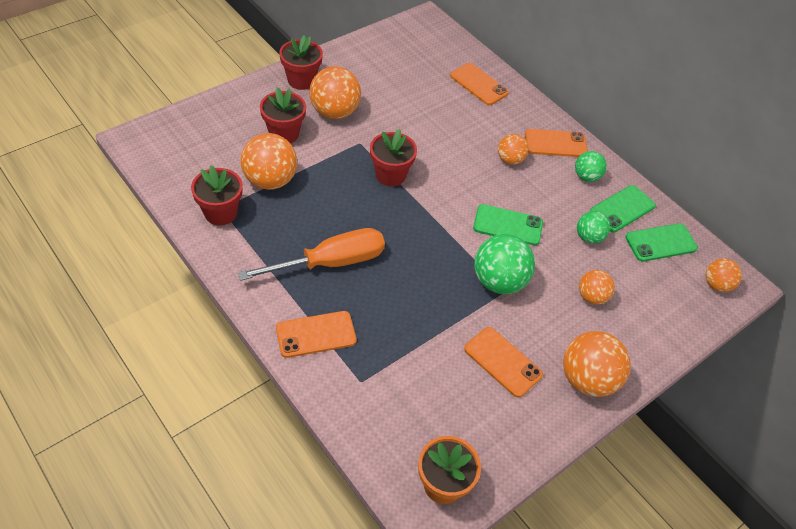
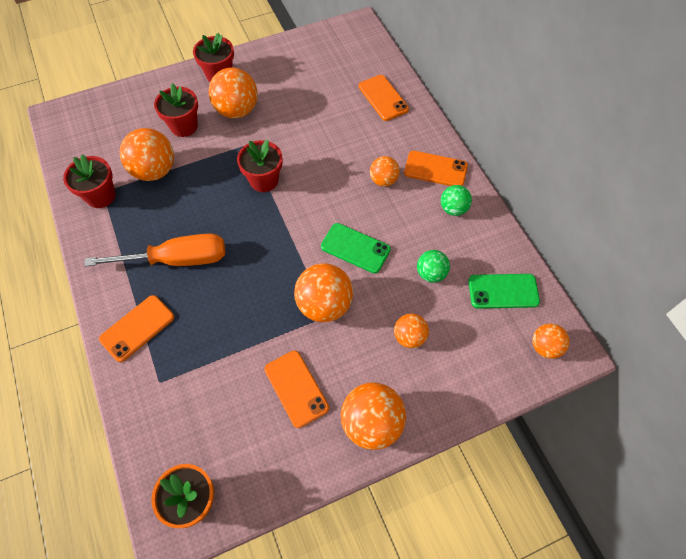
camera: 20 degrees right, 10 degrees up
orange phone [276,311,356,358] -> orange phone turned 45 degrees counterclockwise [99,295,174,362]
green ball [474,234,535,294] -> orange ball [294,263,353,322]
green phone [590,185,656,232] -> none

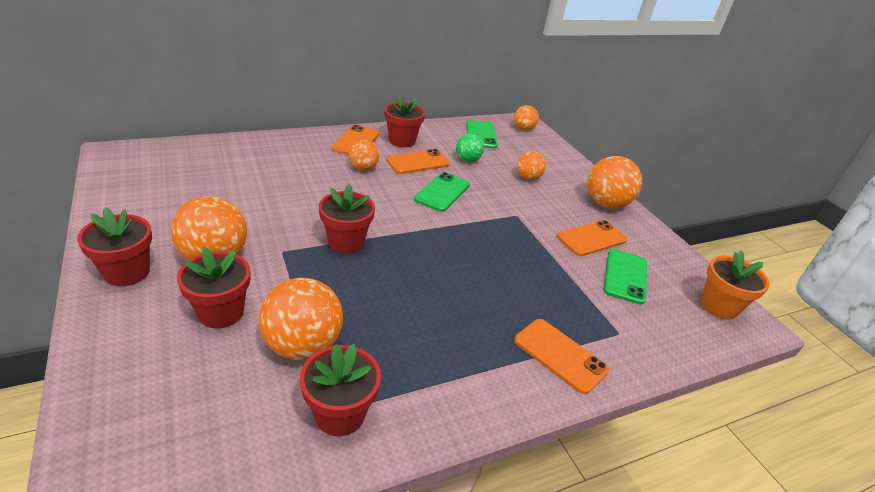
camera: 95 degrees left, 25 degrees down
orange screwdriver [84,233,225,267] -> none
orange ball [294,263,353,322] -> none
orange phone [359,75,409,121] -> orange phone moved to [386,149,450,174]
green ball [441,185,472,216] -> red flower pot [384,94,425,147]
none -> green phone [604,249,647,305]

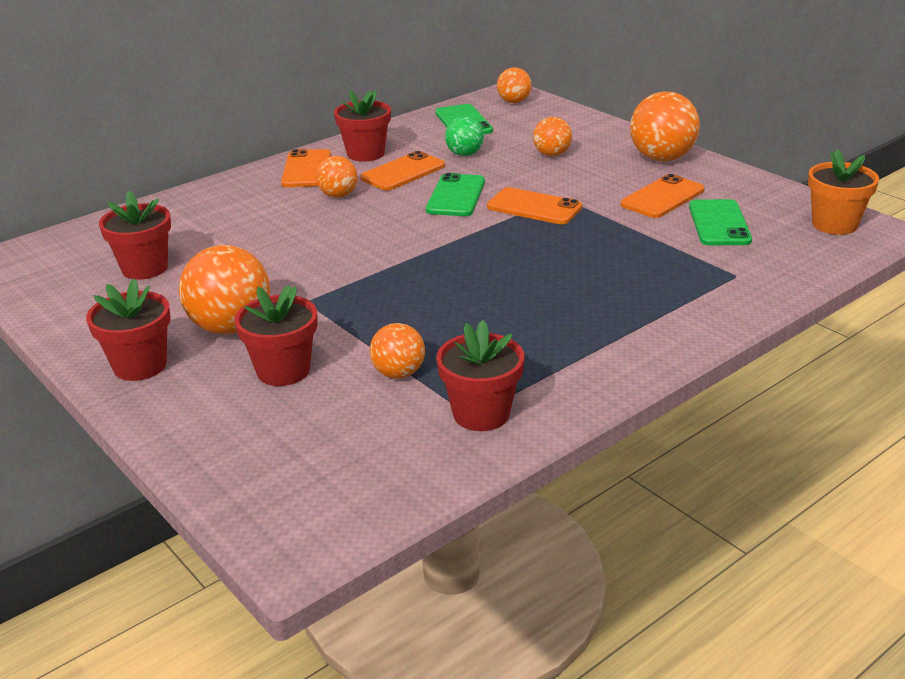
camera: 10 degrees left, 5 degrees down
orange ball [259,278,343,360] -> orange ball [370,323,425,379], size x0.58
red flower pot [319,184,375,253] -> red flower pot moved to [99,191,171,280]
orange phone [514,319,609,394] -> orange phone moved to [487,187,582,225]

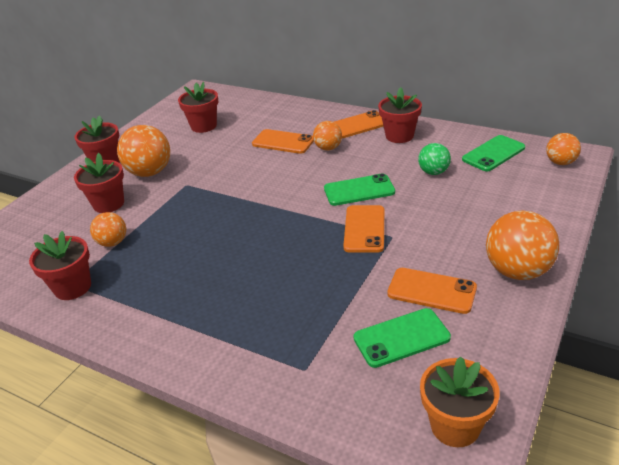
camera: 70 degrees right, 5 degrees up
orange phone [360,151,445,190] -> orange phone moved to [252,129,314,154]
orange ball [533,117,572,156] -> none

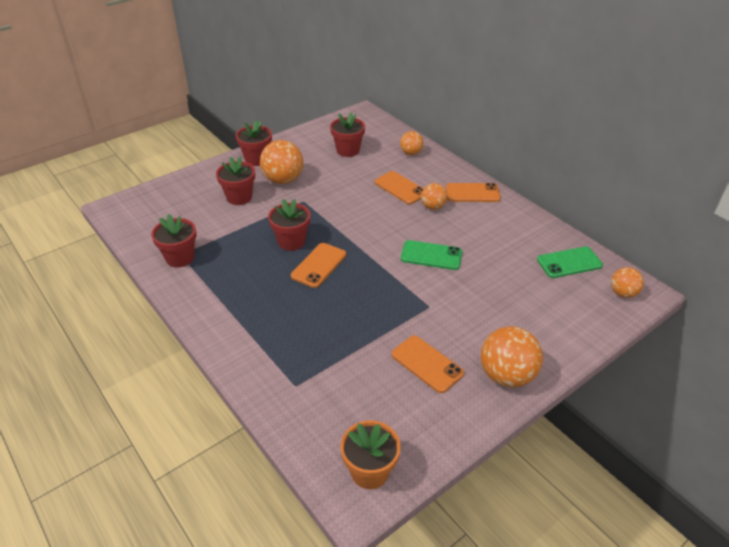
camera: 20 degrees right, 5 degrees up
orange ball [90,212,126,247] -> orange ball moved to [400,131,424,155]
orange phone [343,205,384,253] -> orange phone moved to [291,243,346,288]
green phone [354,308,451,368] -> none
red flower pot [378,87,422,143] -> red flower pot moved to [268,199,310,251]
green ball [418,143,451,175] -> none

